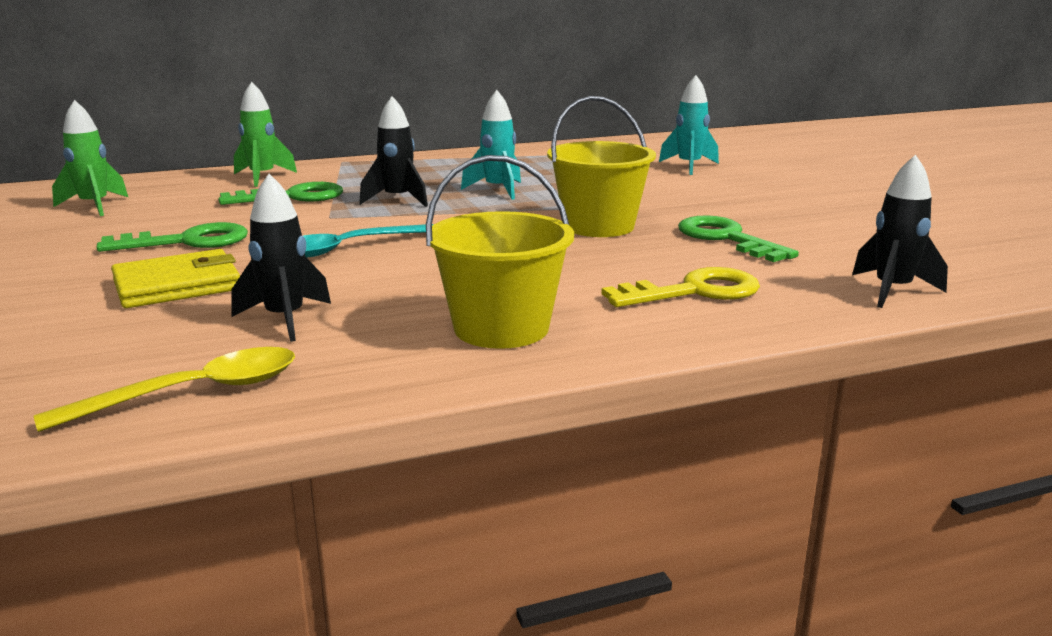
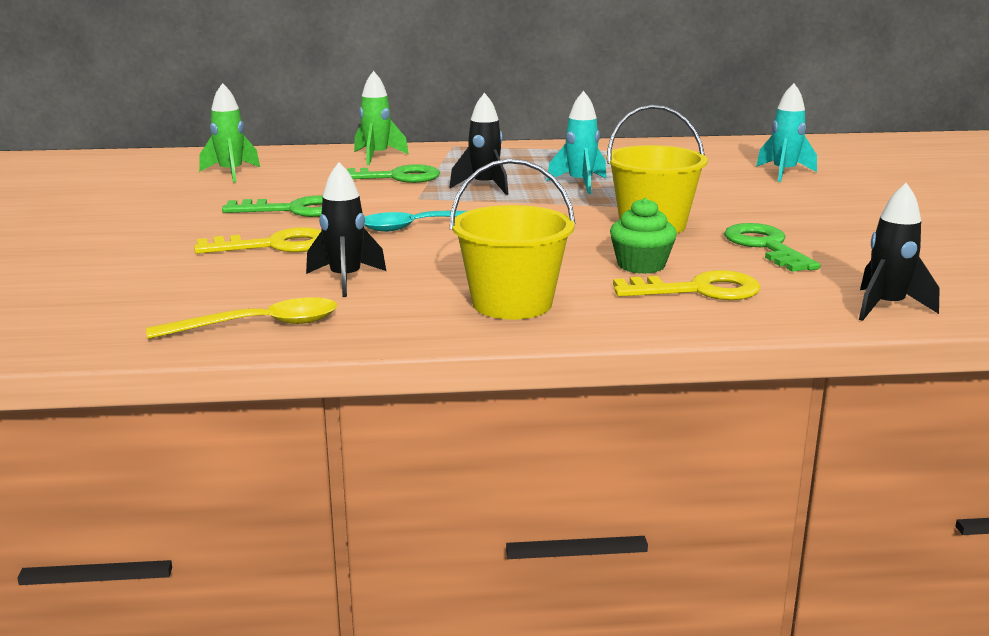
camera: 15 degrees right, 0 degrees up
yellow wallet [111,249,240,308] -> yellow key [194,227,322,254]
none -> green cupcake [610,198,677,274]

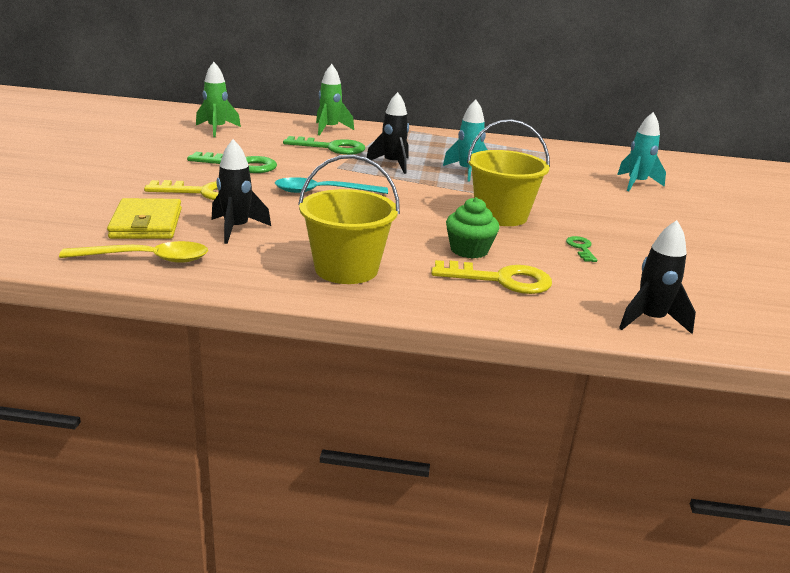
camera: 10 degrees right, 5 degrees up
green key [724,223,821,272] -> green key [566,236,597,262], size x0.51
none -> yellow wallet [107,198,182,239]

